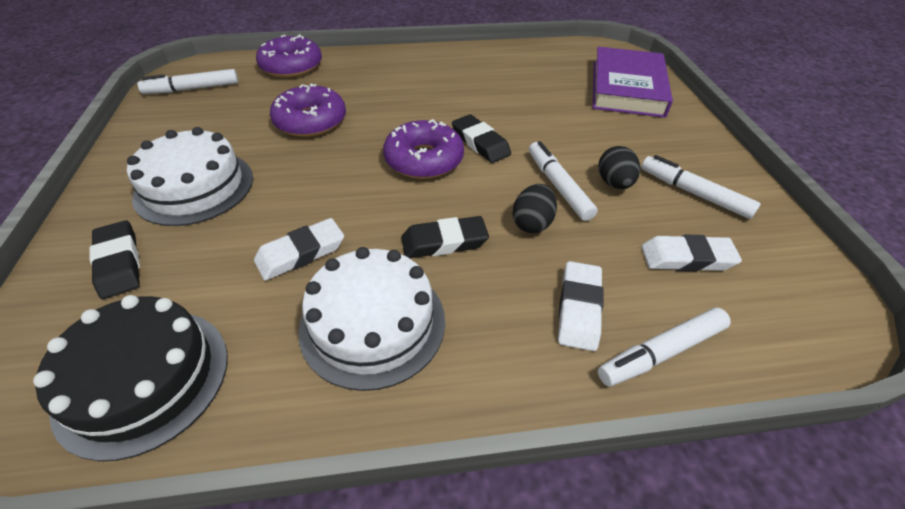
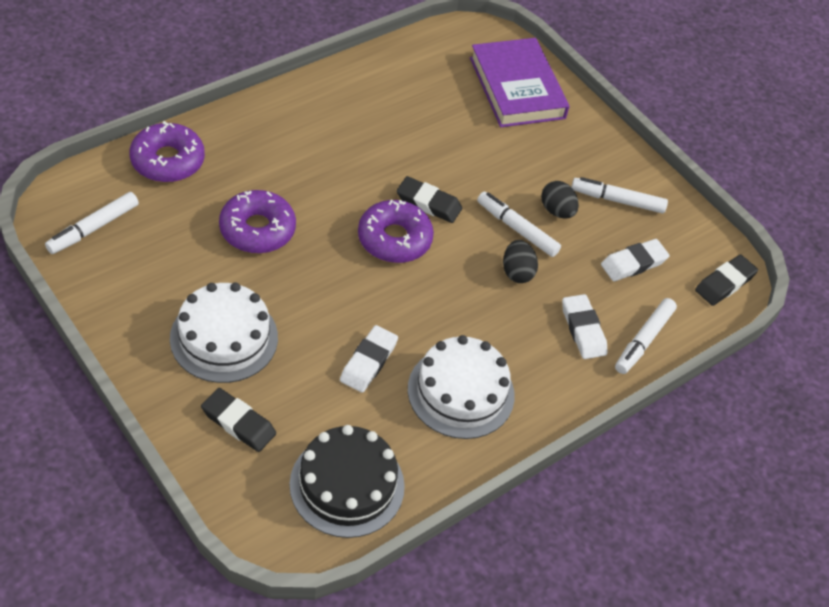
camera: 35 degrees left, 5 degrees up
black eraser [401,216,489,258] -> black eraser moved to [695,254,758,306]

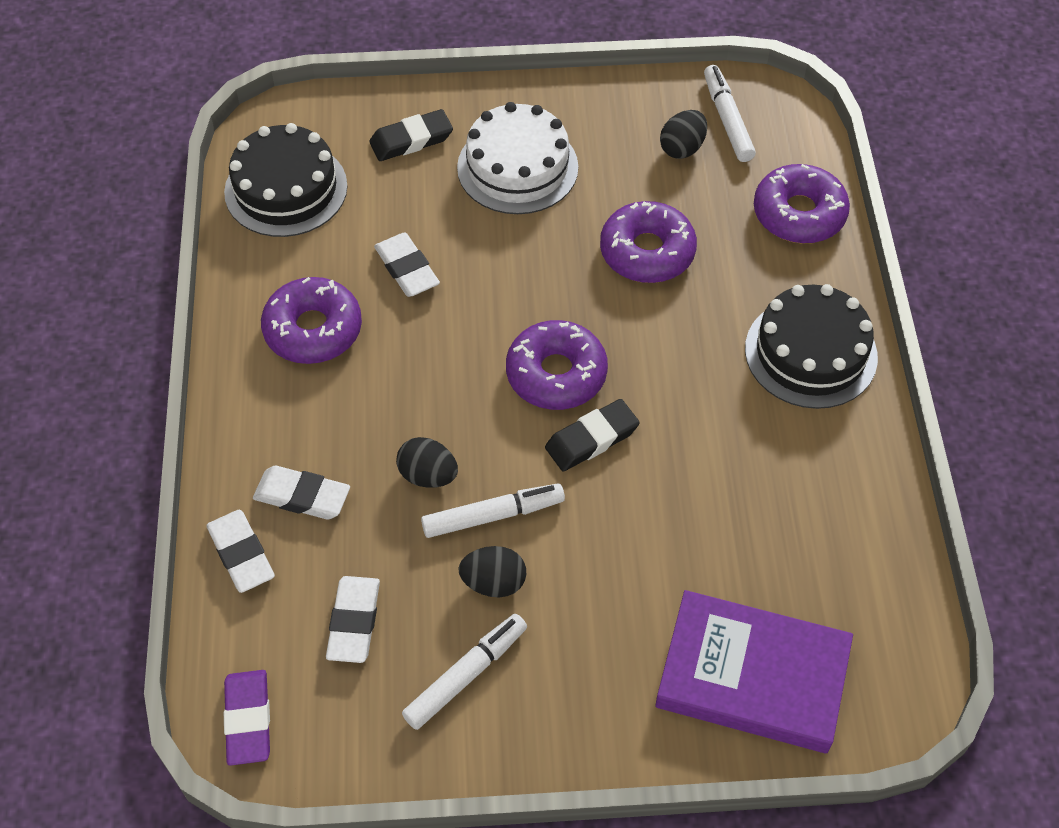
camera: 130 degrees right, 5 degrees up
white cake [408,335,515,439] -> purple donut [261,277,362,364]
white marker [615,298,677,374] -> white eraser [206,510,275,593]
black eraser [695,254,758,306] -> purple eraser [224,670,270,766]
none -> black egg [660,110,707,159]
none -> black cake [745,284,878,409]

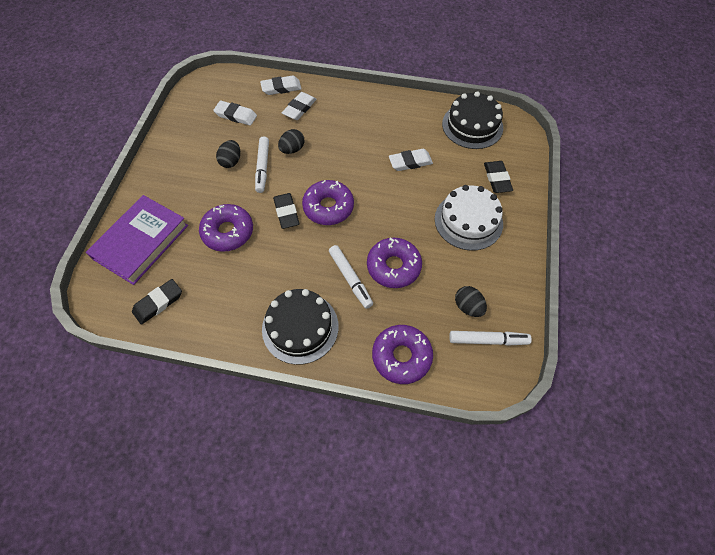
camera: 105 degrees right, 5 degrees up
purple eraser [224,670,270,766] -> none
purple donut [261,277,362,364] -> purple donut moved to [199,204,253,252]
white marker [402,614,527,730] -> white marker moved to [329,245,373,309]
none -> black eraser [132,279,182,325]

